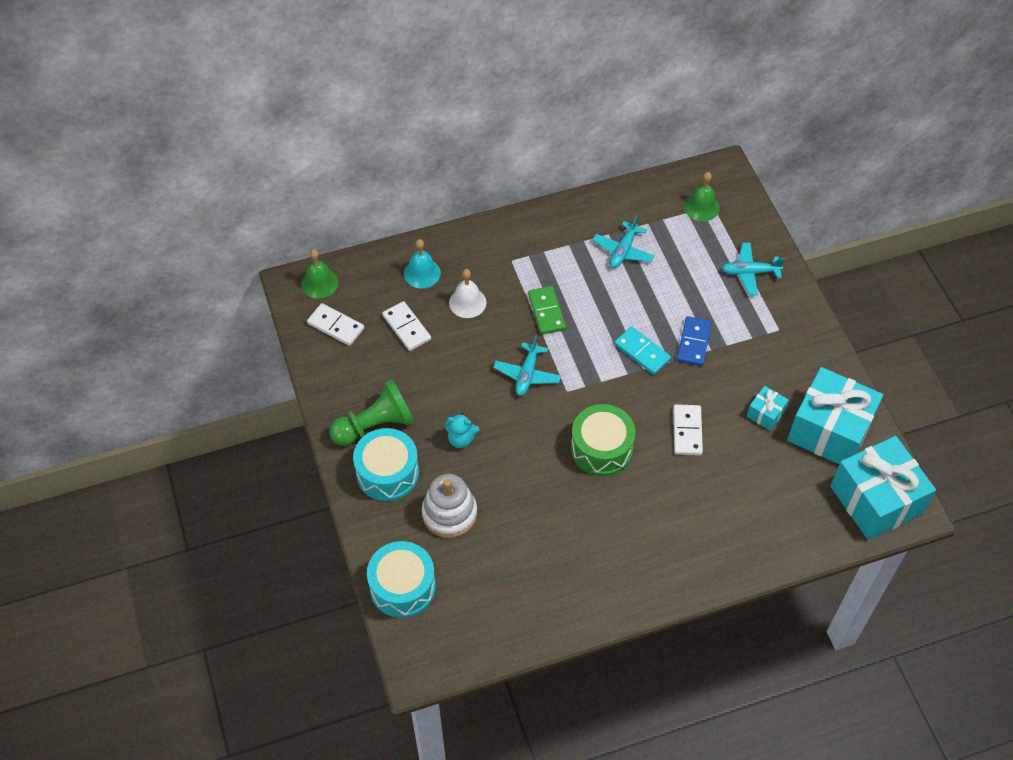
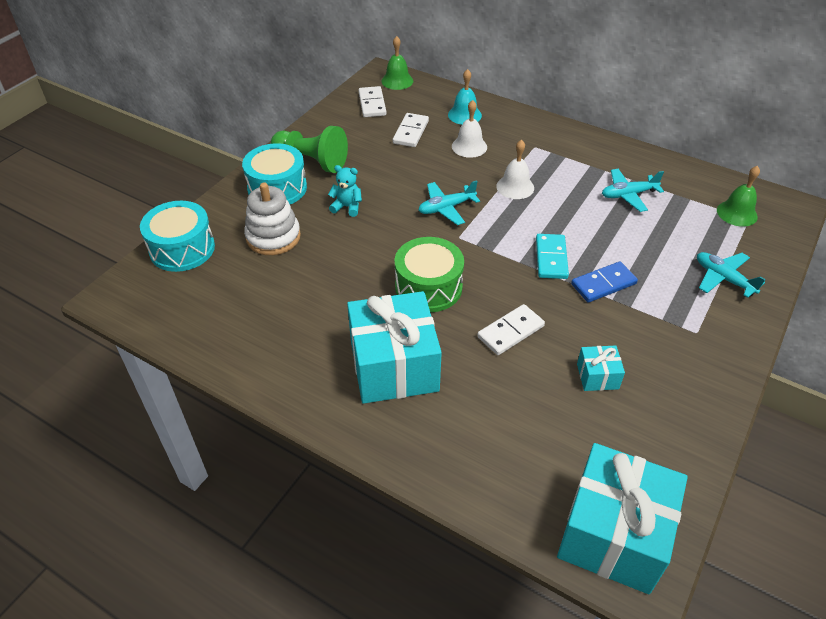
camera: 50 degrees right, 10 degrees down
turquoise teddy bear [444,413,479,448] -> turquoise teddy bear turned 135 degrees clockwise [328,165,362,217]
green domino [528,286,566,335] -> white bell [496,140,534,199]
turquoise gift [787,367,883,464] -> turquoise gift moved to [347,291,442,404]

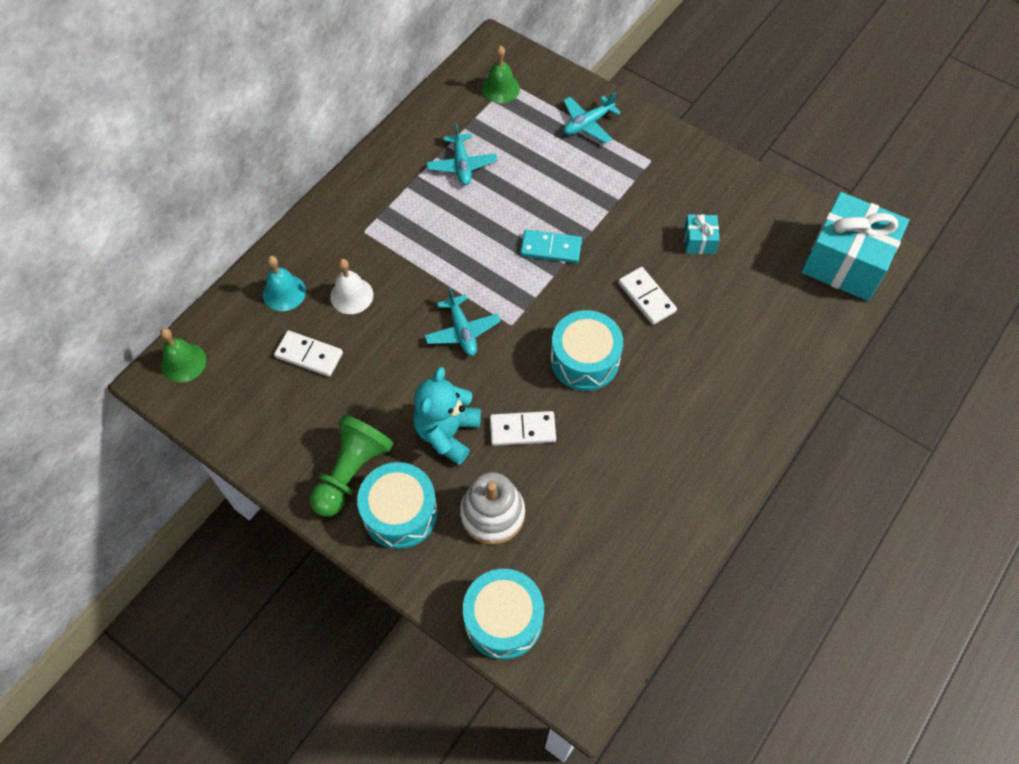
camera: 85 degrees left, 15 degrees up
turquoise teddy bear [328,165,362,217] -> turquoise teddy bear [413,367,481,465], size x1.76
turquoise gift [347,291,442,404] -> none
white domino [359,86,387,117] -> white domino moved to [490,411,556,446]
green drum [395,237,464,312] -> turquoise drum [550,310,623,391]
white bell [496,140,534,199] -> none
blue domino [571,261,638,303] -> none

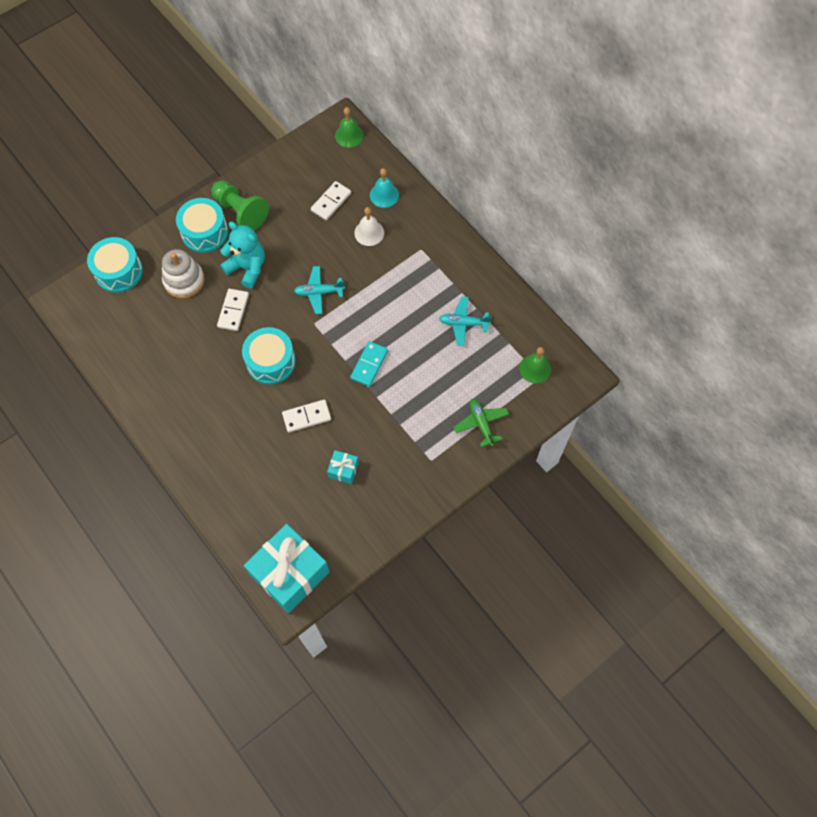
camera: 105 degrees right, 5 degrees up
turquoise plane [563,92,621,144] -> green plane [454,399,509,447]

